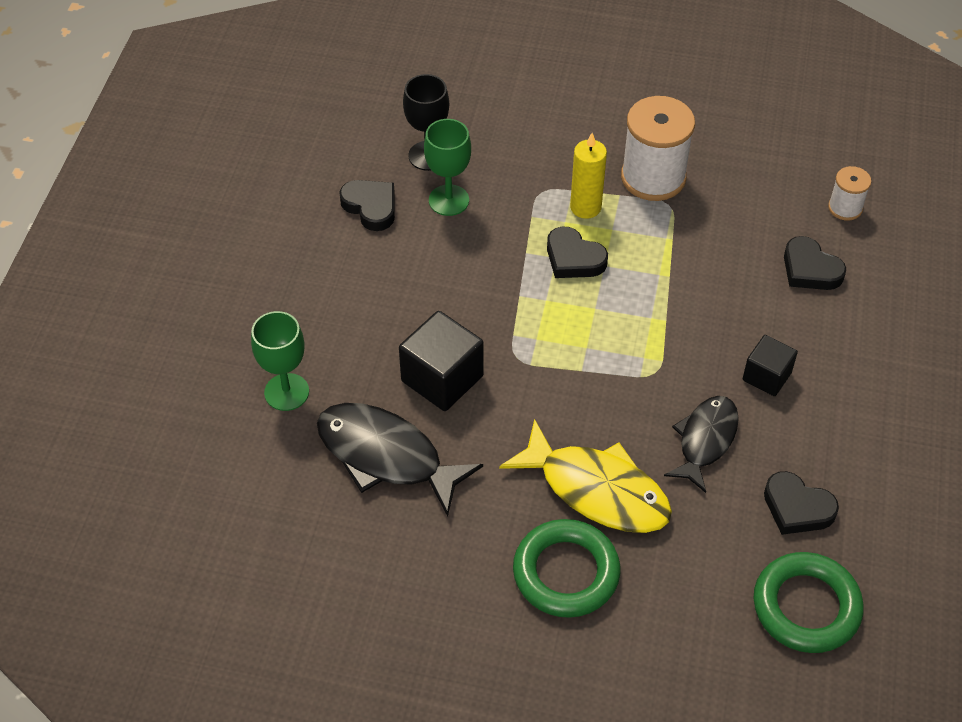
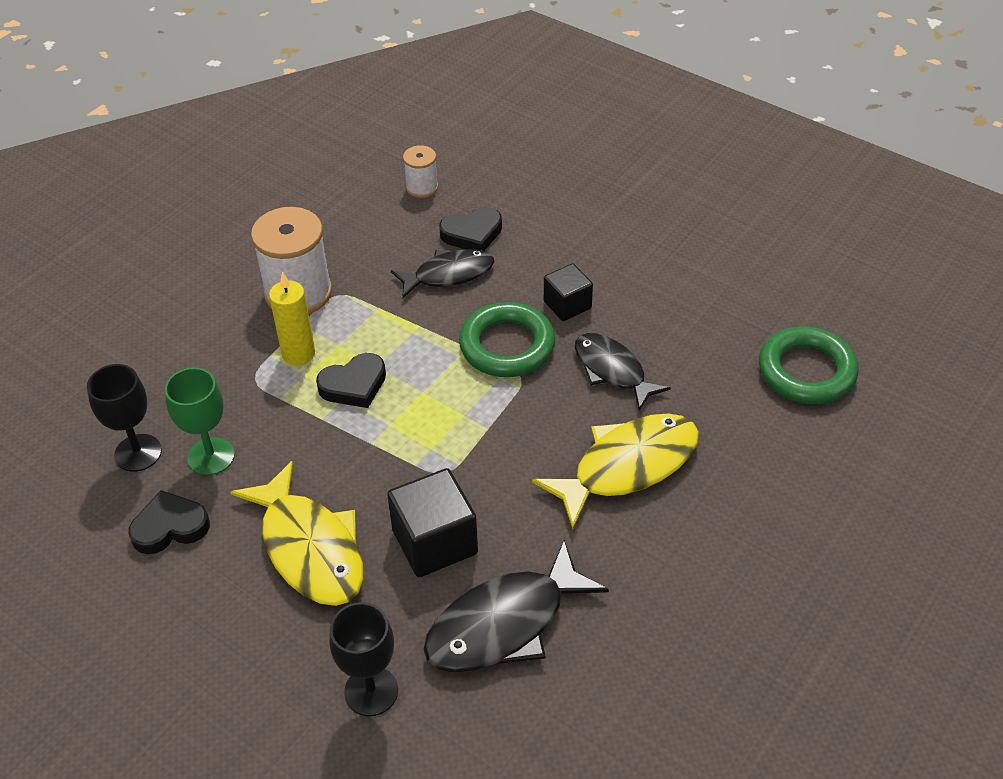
camera: 65 degrees left, 5 degrees down
green goblet [251,311,309,411] -> black goblet [329,602,398,716]
green ring [513,519,620,618] -> green ring moved to [459,302,555,377]
black heart [764,471,839,535] -> none
none -> yellow fish [231,461,363,606]
none -> black fish [391,249,494,298]

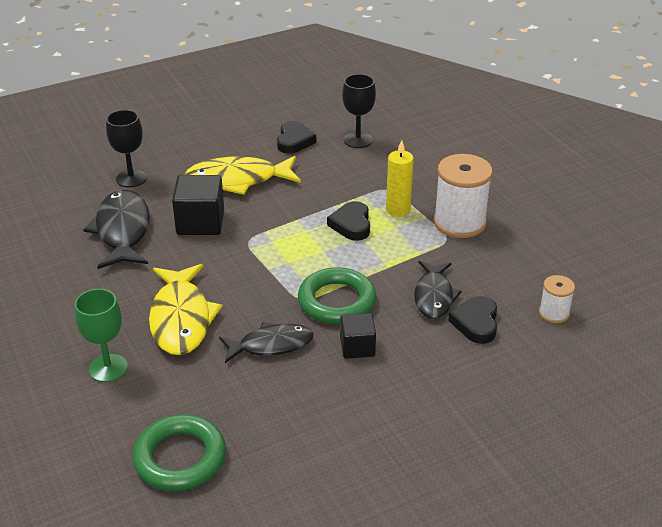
camera: 115 degrees right, 10 degrees down
green goblet [165,367,235,475] -> green goblet moved to [75,289,128,382]

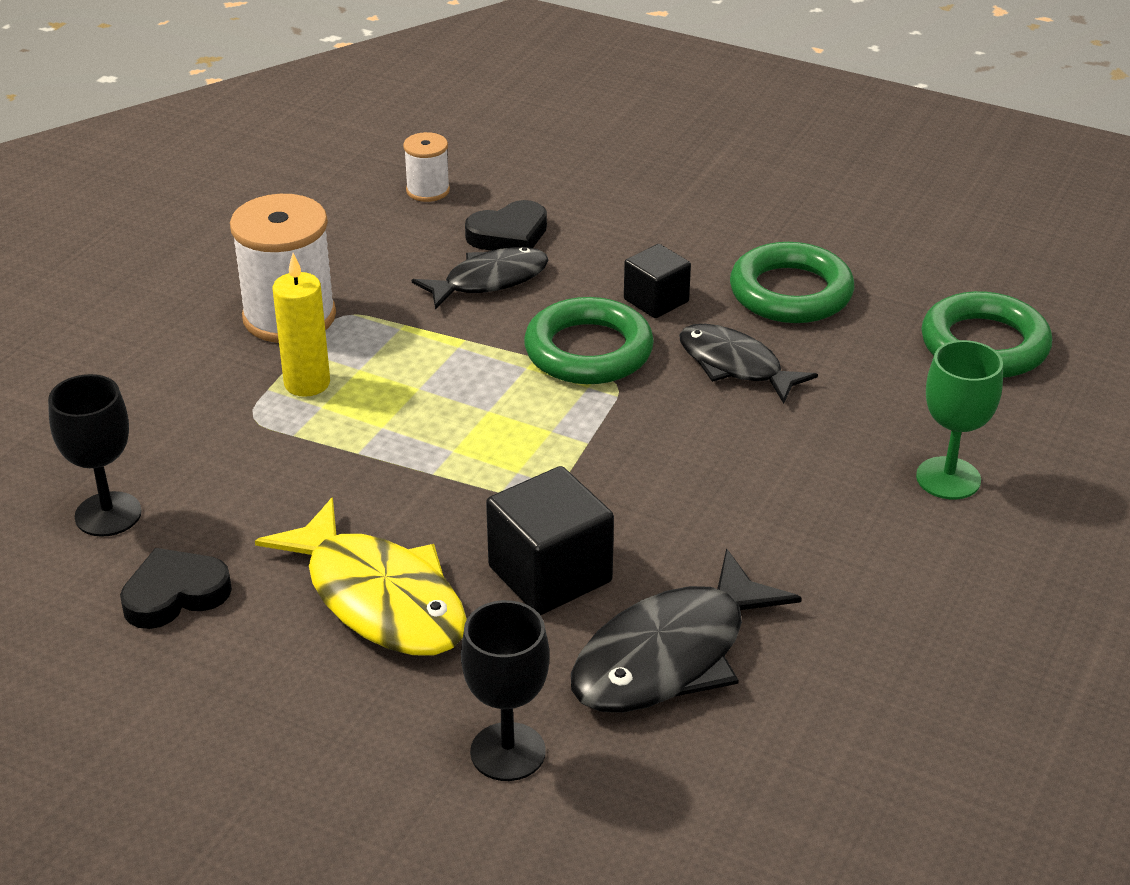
camera: 125 degrees left, 0 degrees up
yellow fish [149,264,222,355] -> none
black heart [327,201,370,241] -> none
none -> green ring [730,242,854,323]

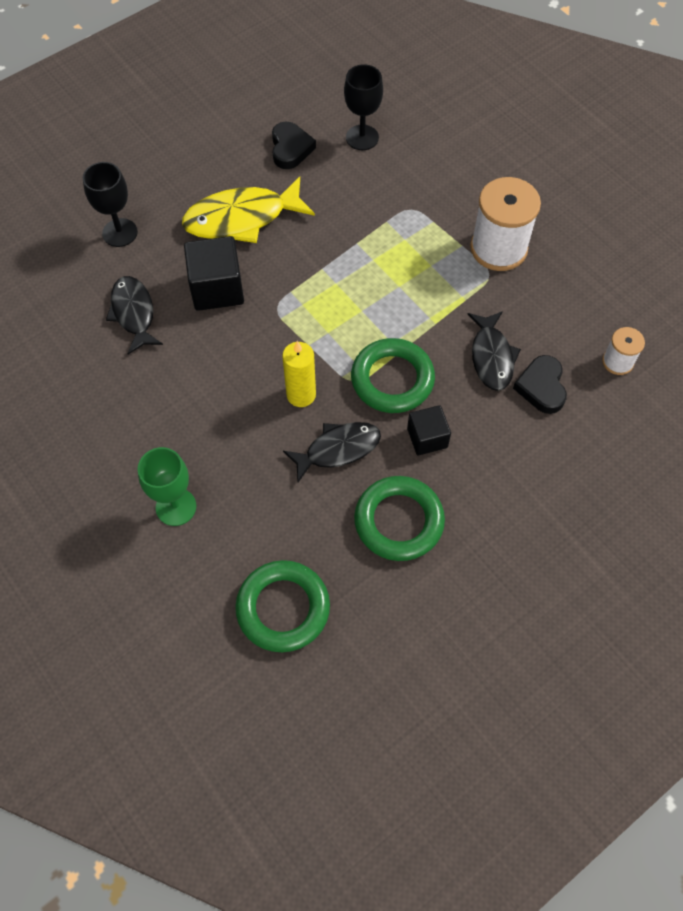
camera: 115 degrees right, 25 degrees up
yellow candle [273,253,330,397] -> yellow candle moved to [282,341,316,407]
black fish [571,549,802,713] -> black fish [106,276,163,354], size x0.67

